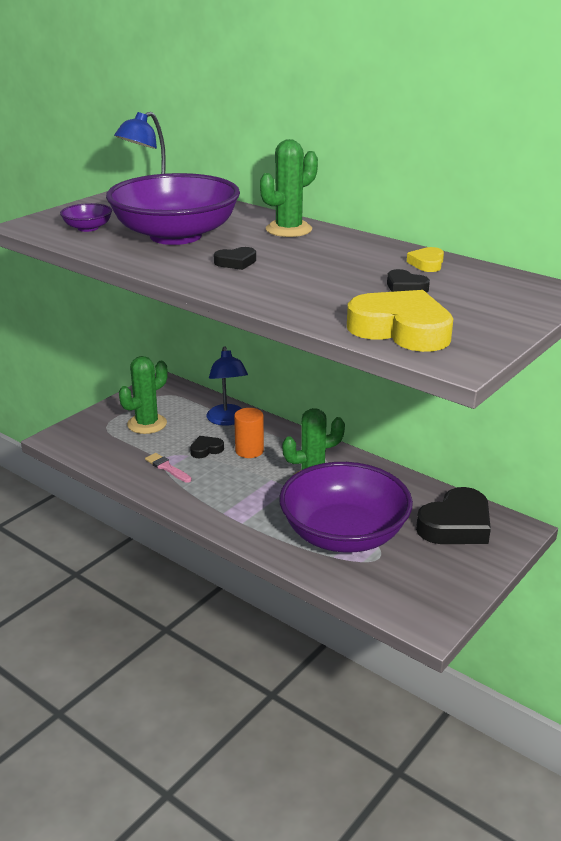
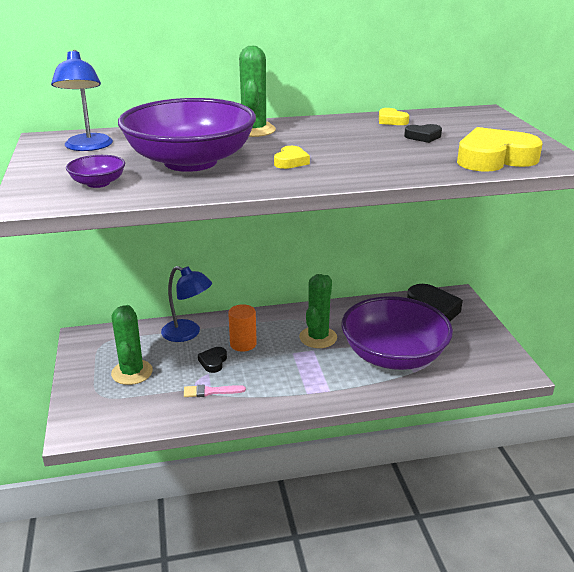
camera: 50 degrees left, 0 degrees up
black heart [214,247,256,270] -> yellow heart [274,146,310,169]

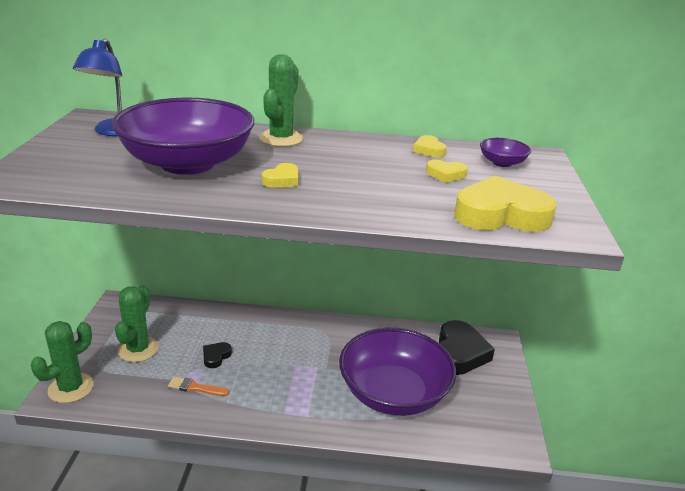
camera: 15 degrees right, 0 degrees up
purple bowl [66,155,125,188] -> purple bowl moved to [480,138,531,167]
blue lamp [161,266,212,342] -> none
pink brush [184,384,246,397] -> orange brush [168,377,229,396]
orange cylinder [228,304,257,352] -> none
green cactus [299,274,337,348] -> green cactus moved to [31,321,94,403]
black heart [404,124,442,143] -> yellow heart [426,160,468,183]

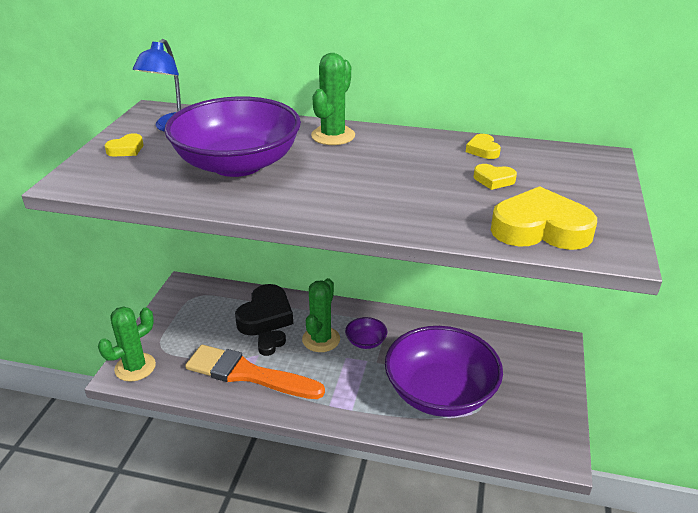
camera: 10 degrees right, 5 degrees up
green cactus [115,285,159,362] -> green cactus moved to [302,278,340,352]
orange brush [168,377,229,396] -> orange brush [185,345,325,399], size x2.44
yellow heart [262,163,298,187] -> yellow heart moved to [105,133,143,156]
black heart [439,320,495,375] -> black heart moved to [235,284,293,336]
purple bowl [480,138,531,167] -> purple bowl moved to [345,317,387,349]

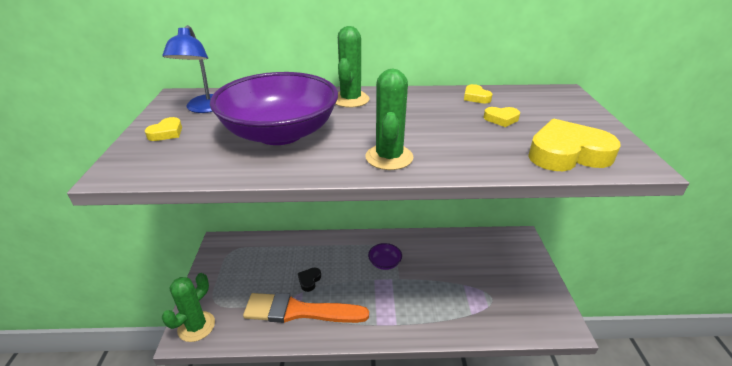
camera: 15 degrees left, 0 degrees up
black heart [235,284,293,336] -> none
green cactus [302,278,340,352] -> green cactus moved to [365,69,413,170]
purple bowl [385,326,503,417] -> none

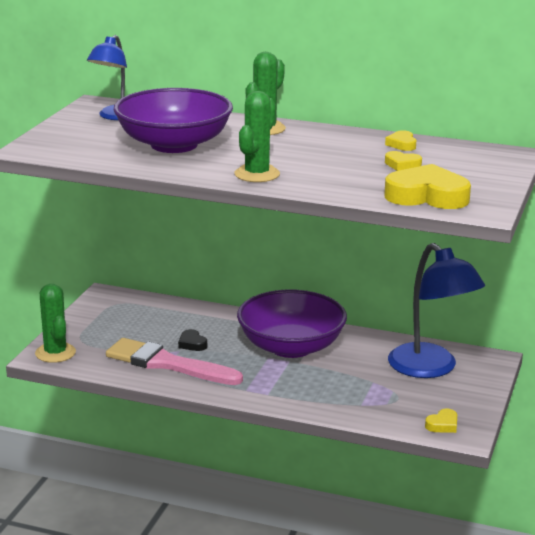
camera: 20 degrees right, 10 degrees down
yellow heart [145,117,182,141] -> yellow heart moved to [425,409,457,433]
green cactus [162,273,215,342] -> green cactus turned 75 degrees counterclockwise [35,284,76,363]
orange brush [243,293,369,323] -> pink brush [106,338,243,385]
black heart [298,268,321,292] -> black heart turned 75 degrees counterclockwise [178,329,207,351]
purple bowl [368,243,402,270] -> purple bowl [237,289,347,358], size x2.49
none -> blue lamp [388,243,485,378]

